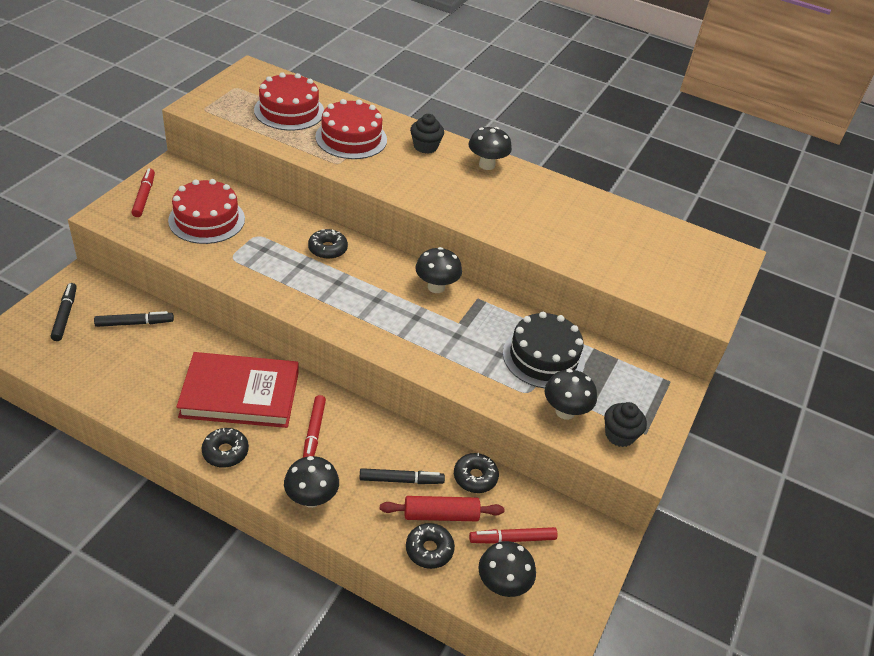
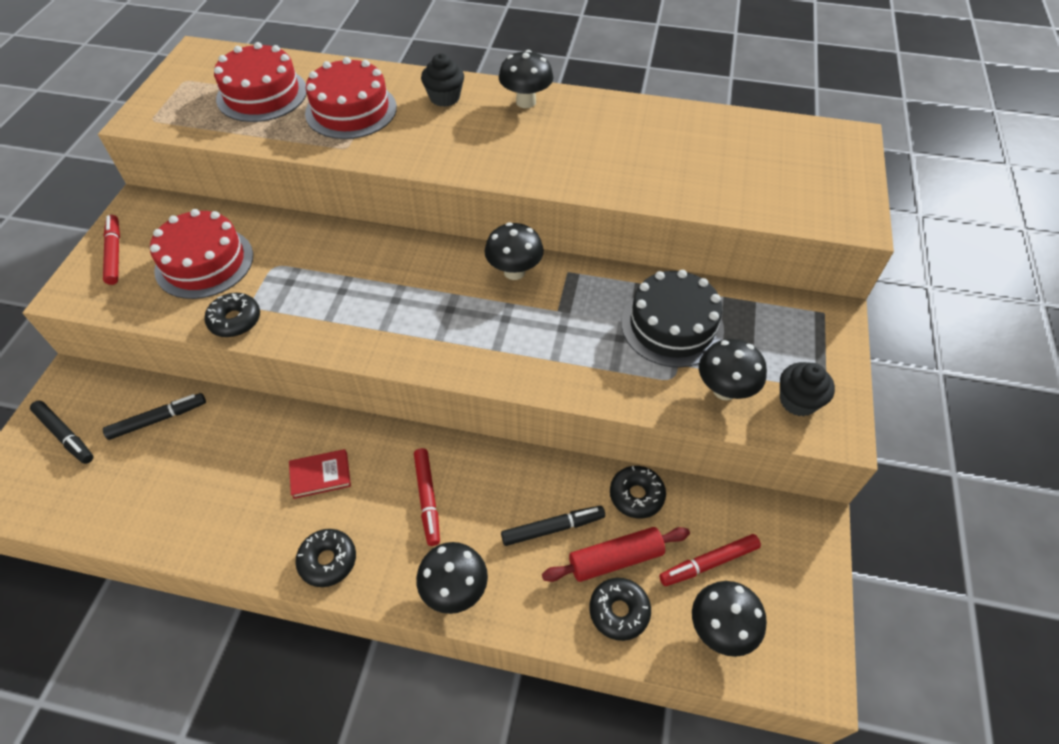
camera: 10 degrees left, 10 degrees up
black marker [51,283,77,341] -> black marker turned 150 degrees clockwise [30,401,93,464]
red book [176,352,299,428] -> red book [289,449,351,499], size x0.42
black donut [308,229,348,259] -> black donut moved to [204,293,260,337]

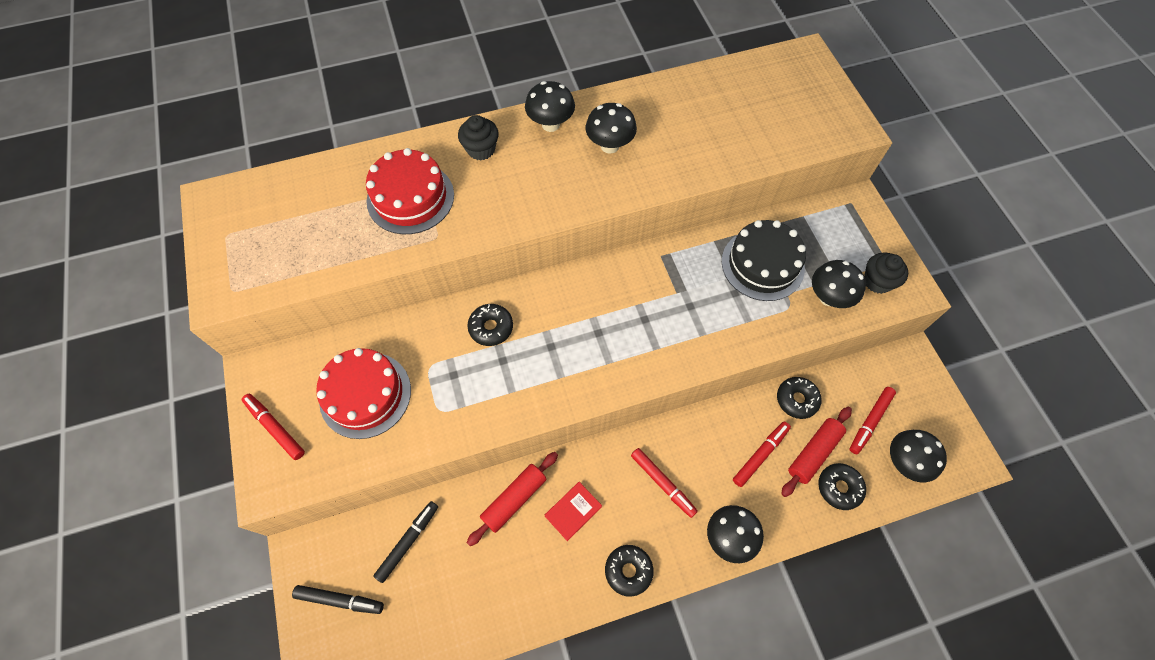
camera: 30 degrees left, 10 degrees up
black donut [204,293,260,337] -> black donut moved to [467,304,513,346]
red cake [214,42,307,122] -> none
black mushroom [484,222,544,280] -> black mushroom moved to [586,103,637,154]
black marker [501,506,605,546] -> red marker [733,422,791,487]
none -> red rolling pin [467,452,558,546]

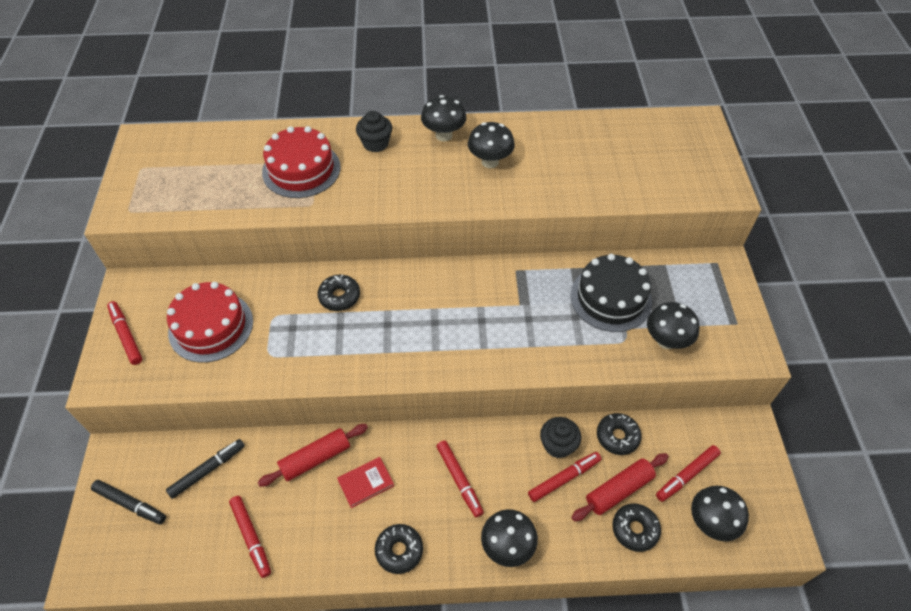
camera: 15 degrees right, 10 degrees down
black cupcake [864,252,908,294] -> black cupcake moved to [540,417,581,458]
none -> red marker [229,496,271,578]

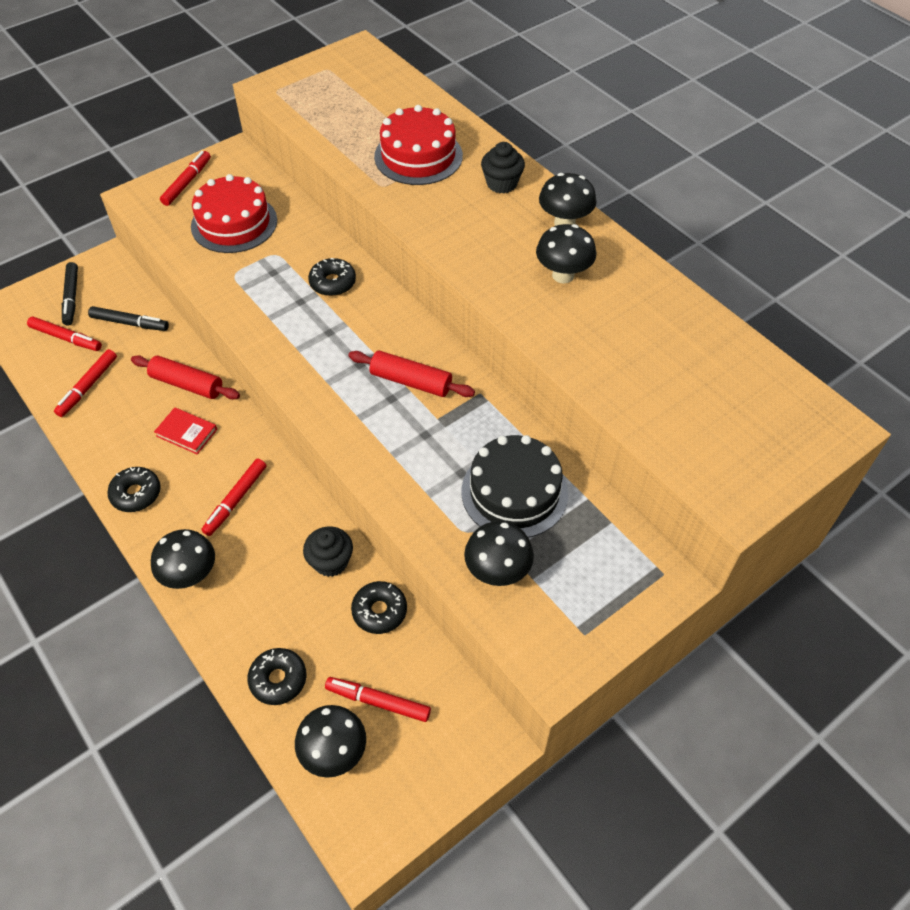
camera: 55 degrees right, 0 degrees up
red marker [528,452,602,502] -> red marker moved to [27,317,102,351]
red rolling pin [571,453,668,521] -> red rolling pin moved to [348,350,475,397]

